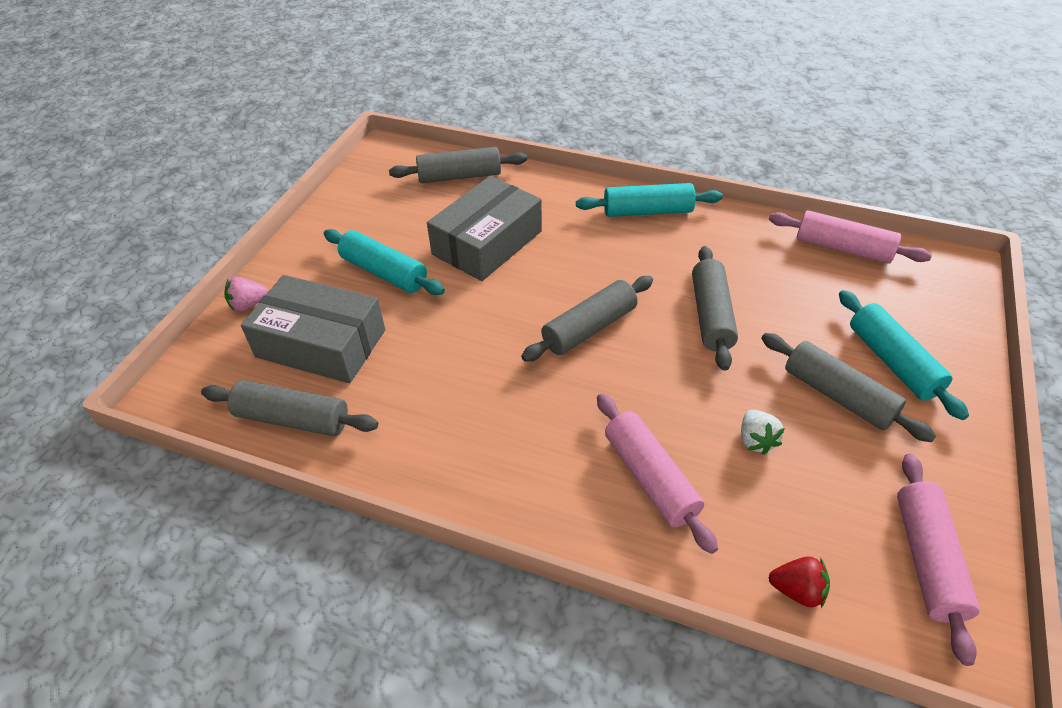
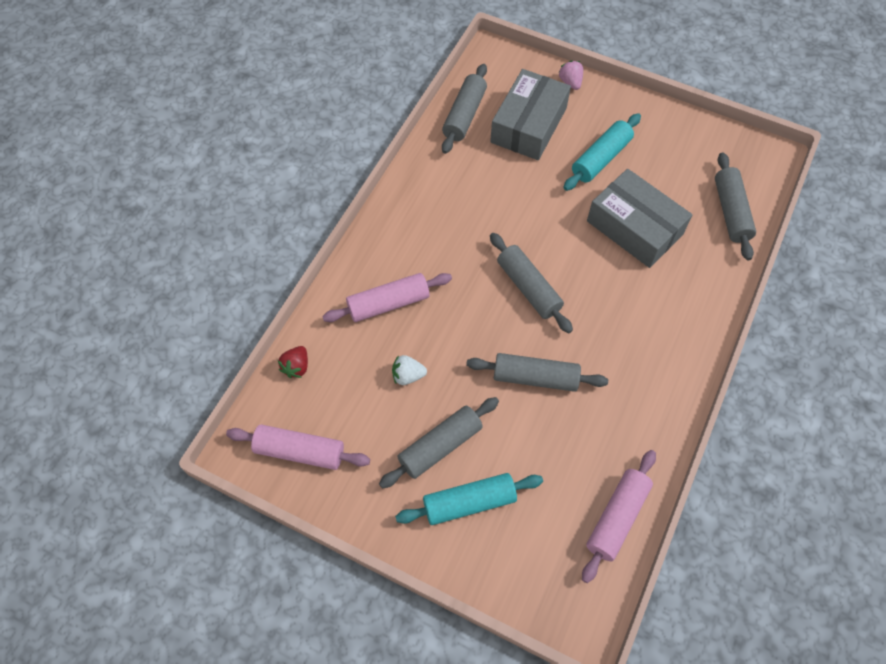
camera: 95 degrees right, 15 degrees up
turquoise rolling pin [576,183,723,217] -> none

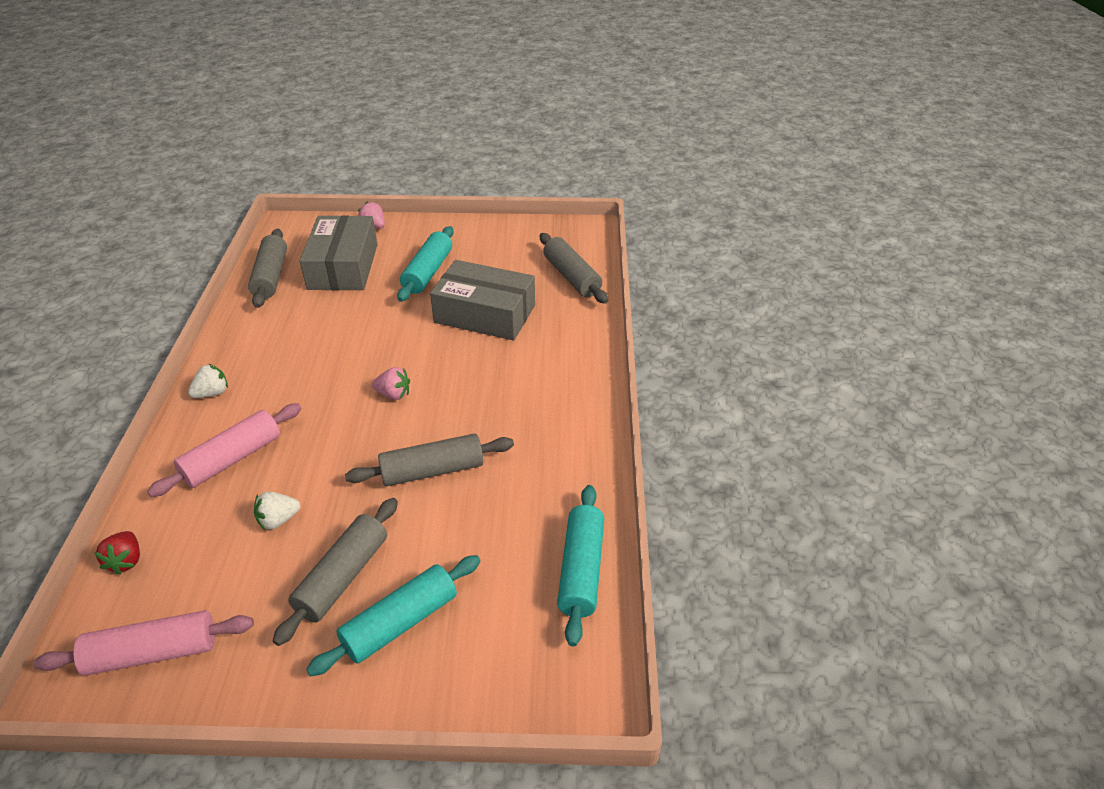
camera: 25 degrees left, 20 degrees down
grey rolling pin [490,233,573,333] -> pink strawberry [372,367,410,400]
pink rolling pin [582,450,656,583] -> turquoise rolling pin [557,485,604,646]
none -> white strawberry [188,364,228,398]

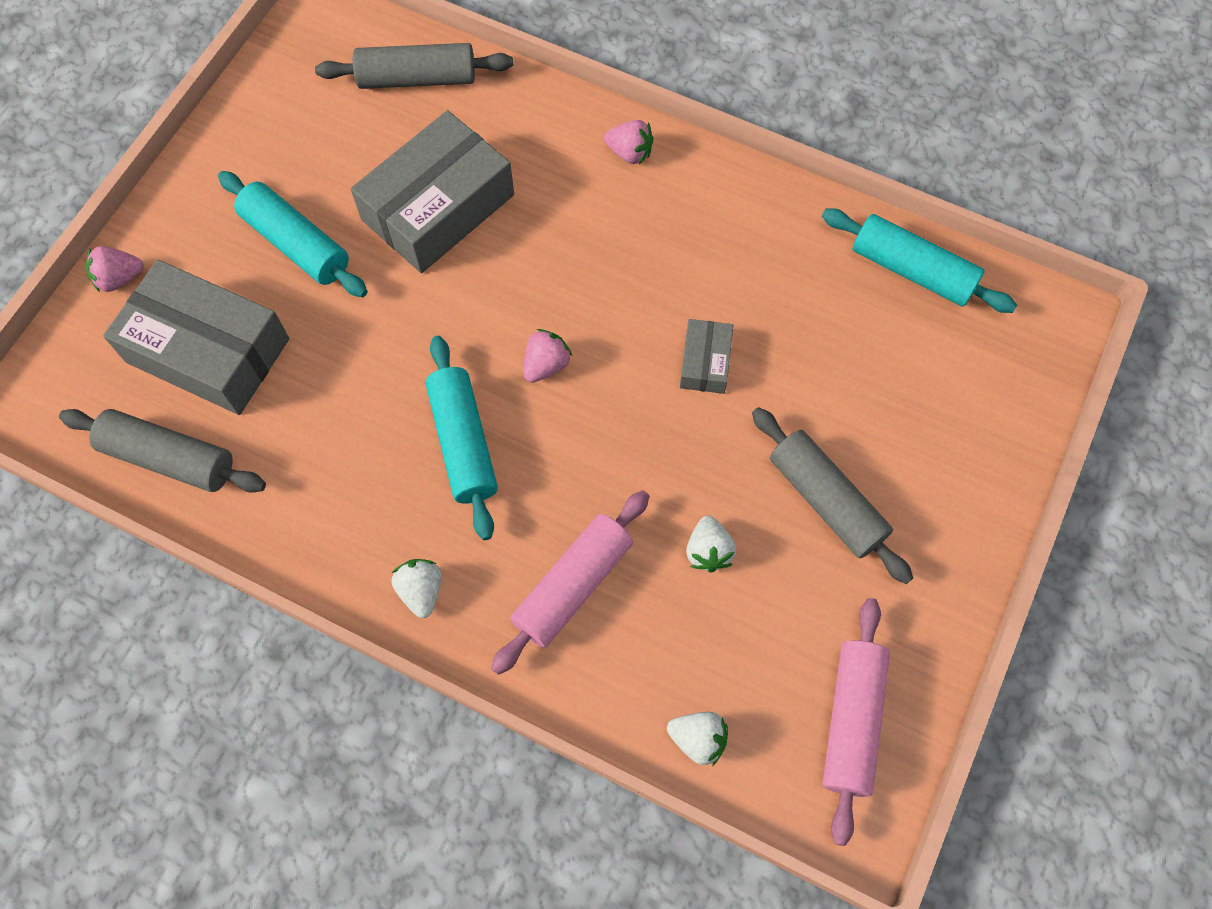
camera: 65 degrees left, 25 degrees up
red strawberry [95,531,140,575] -> white strawberry [667,712,728,766]
pink rolling pin [147,403,302,497] -> pink rolling pin turned 60 degrees clockwise [491,490,649,675]
turquoise rolling pin [306,555,480,676] -> turquoise rolling pin moved to [426,336,498,540]
grey rolling pin [345,434,514,486] -> grey box [680,319,733,394]
none -> pink strawberry [604,120,654,164]

